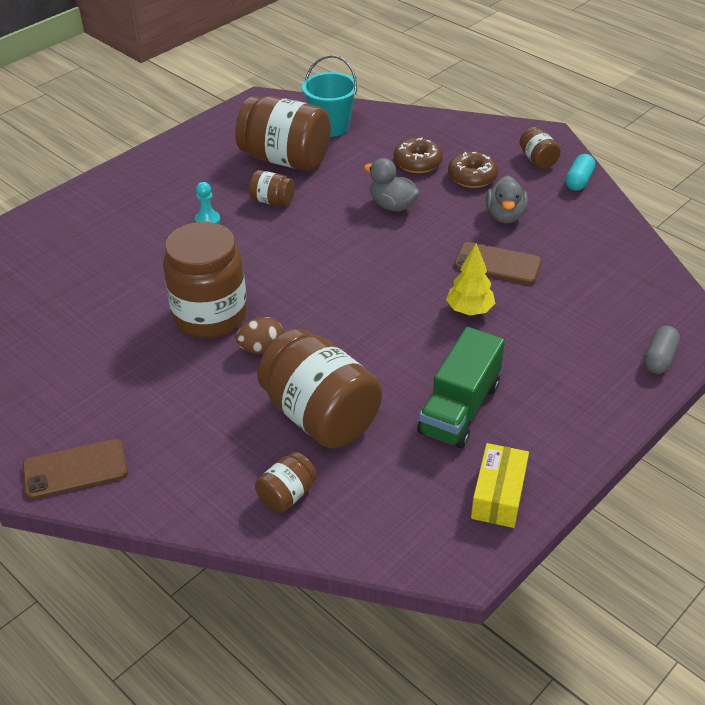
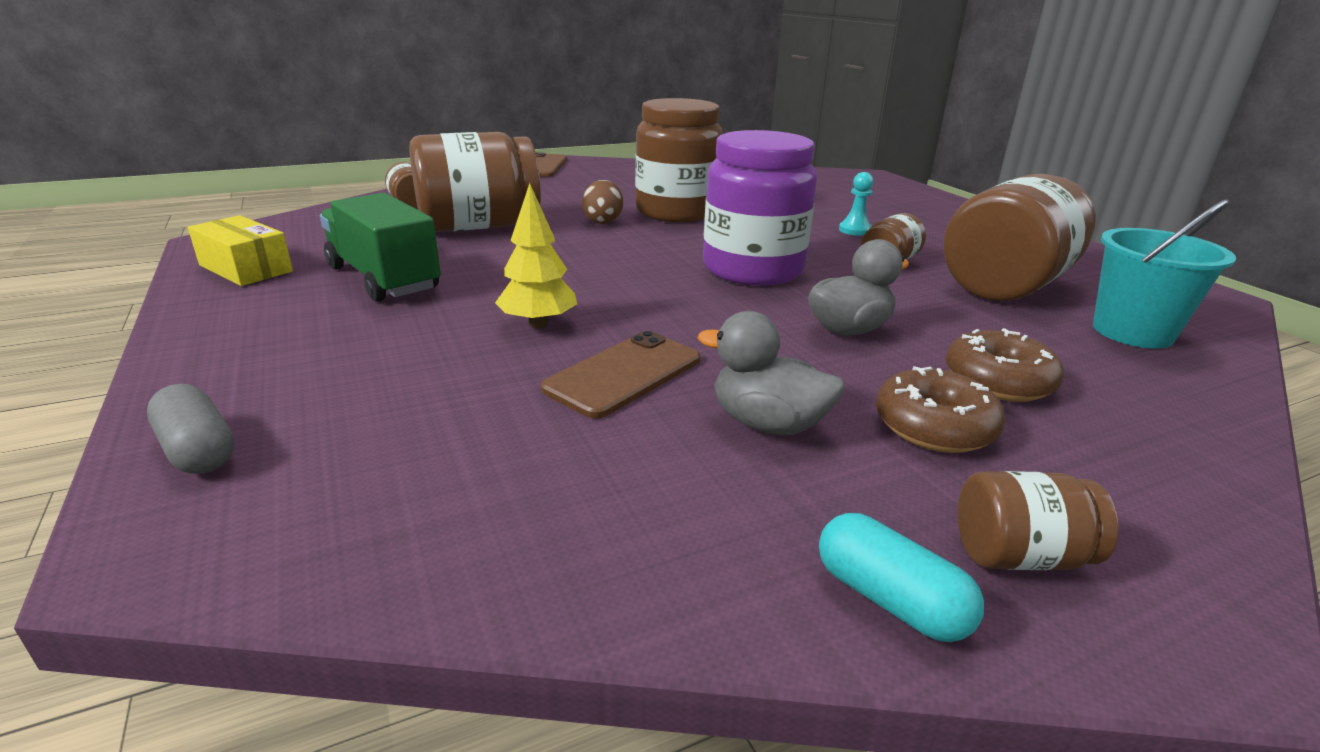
camera: 110 degrees right, 15 degrees down
none -> purple jar [703,130,817,286]

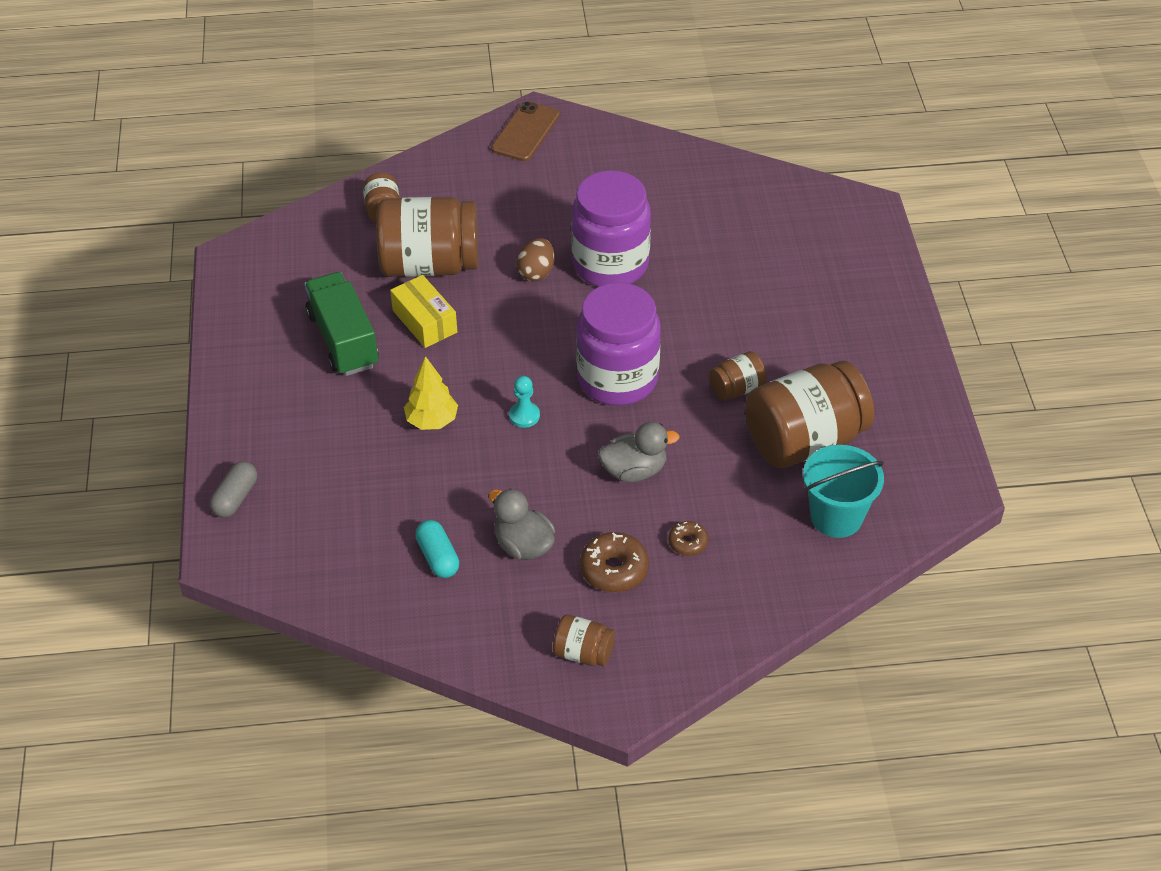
camera: 20 degrees right, 20 degrees up
grey capsule [147,384,235,474] -> grey capsule turned 45 degrees clockwise [210,461,257,518]
yellow box [188,215,293,286] -> yellow box moved to [390,275,457,348]
brown phone [541,331,700,419] -> none
brown jar [635,98,723,222] -> purple jar [571,170,651,287]
turquoise capsule [819,513,984,642] -> turquoise capsule moved to [415,520,459,578]
turquoise pawn [839,172,873,236] -> turquoise pawn moved to [509,376,540,428]
brown donut [946,328,1064,402] -> brown donut [668,521,708,556], size x0.59

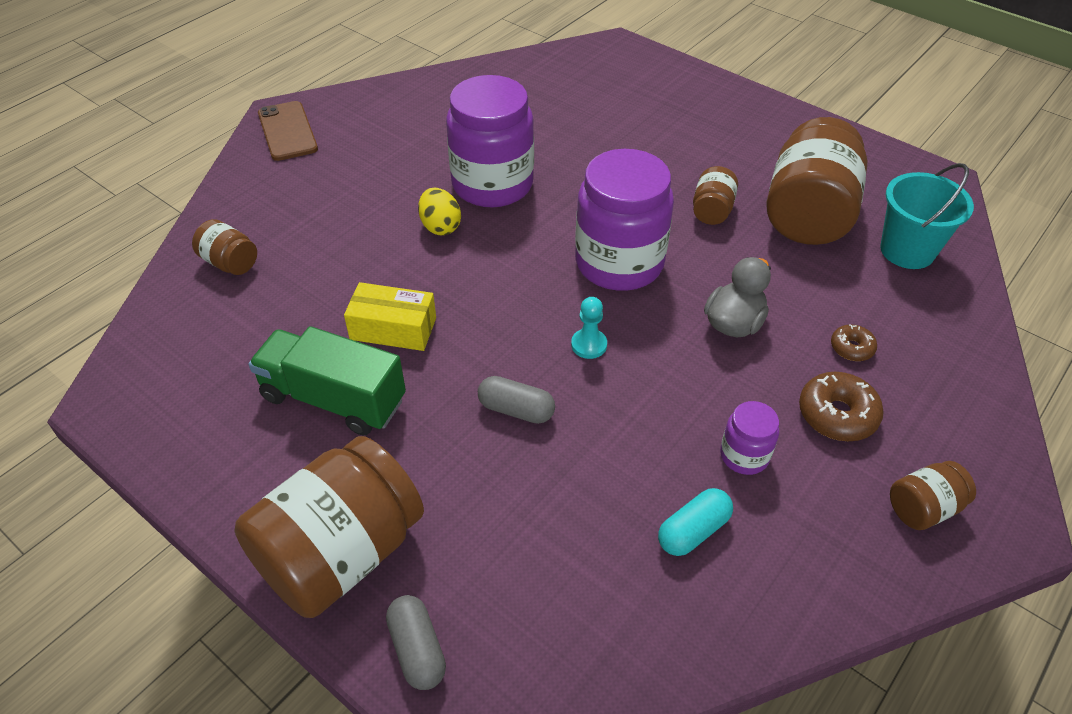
camera: 45 degrees left, 0 degrees up
brown jar [376,197,478,277] -> brown jar moved to [234,436,424,618]
yellow tree [404,356,458,430] -> grey capsule [478,376,555,424]
turquoise capsule [415,520,459,578] -> turquoise capsule turned 60 degrees counterclockwise [658,488,733,556]
grey duck [489,488,555,560] -> purple jar [720,401,779,475]
brown egg [517,238,555,281] -> yellow egg [418,188,461,235]

